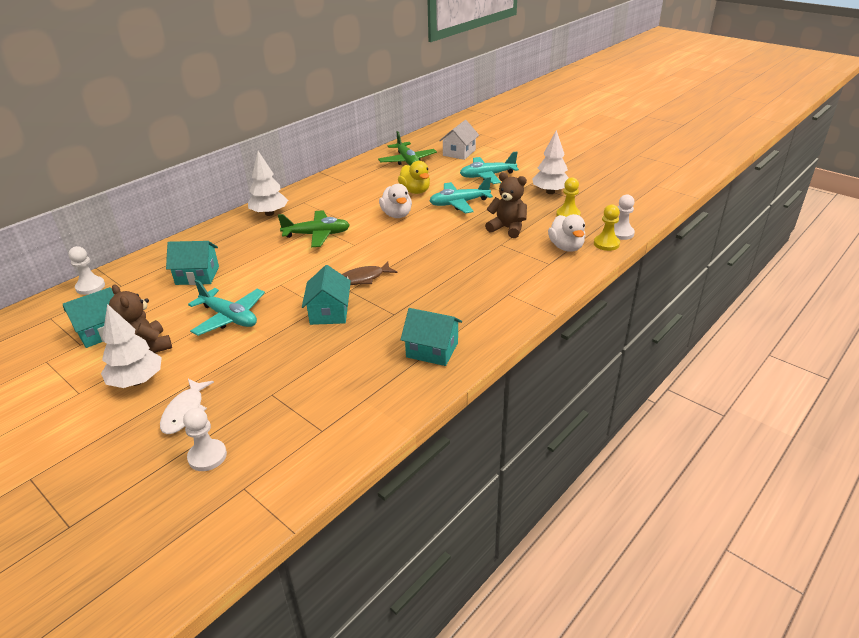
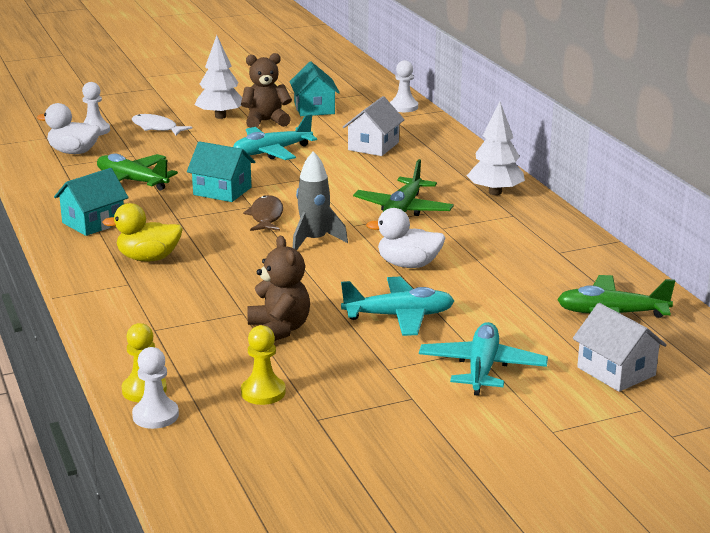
camera: 115 degrees right, 10 degrees down
turquoise house [166,241,219,285] -> white house [343,96,405,156]
yellow duck [398,161,430,194] -> yellow duck moved to [102,203,183,261]
turquoise plane [429,177,493,213] -> turquoise plane turned 75 degrees clockwise [341,276,454,336]
brown teddy bear [485,172,527,238] -> brown teddy bear turned 75 degrees counterclockwise [247,236,310,341]
white tree [532,130,569,194] -> none
white duck [548,214,585,252] -> white duck moved to [37,103,101,154]
none -> green plane [97,154,178,191]
none -> grey rocket [293,151,348,250]

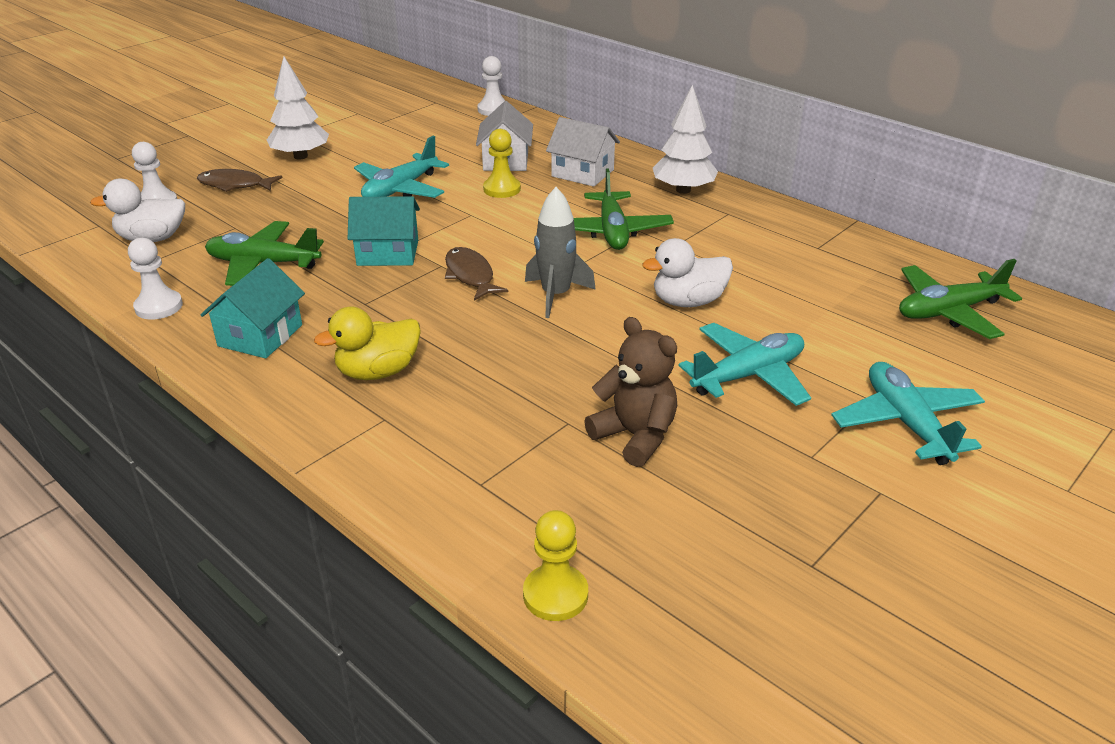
camera: 25 degrees left, 10 degrees up
white fish [132,114,192,135] -> brown fish [197,169,283,192]
white pawn [132,347,179,429] -> white pawn moved to [128,238,183,320]
brown teddy bear [241,53,292,128] -> none
yellow pawn [241,325,286,405] -> yellow pawn moved to [483,129,521,198]
turquoise house [289,62,340,116] -> none
white house [573,303,667,392] -> white house moved to [546,117,620,187]

